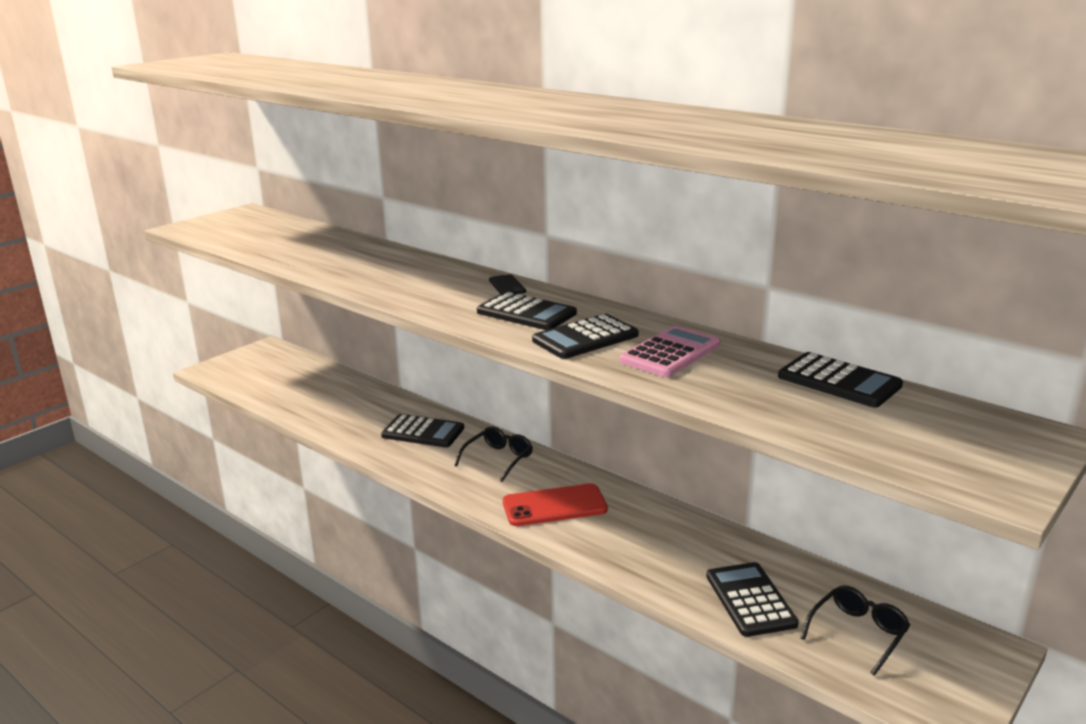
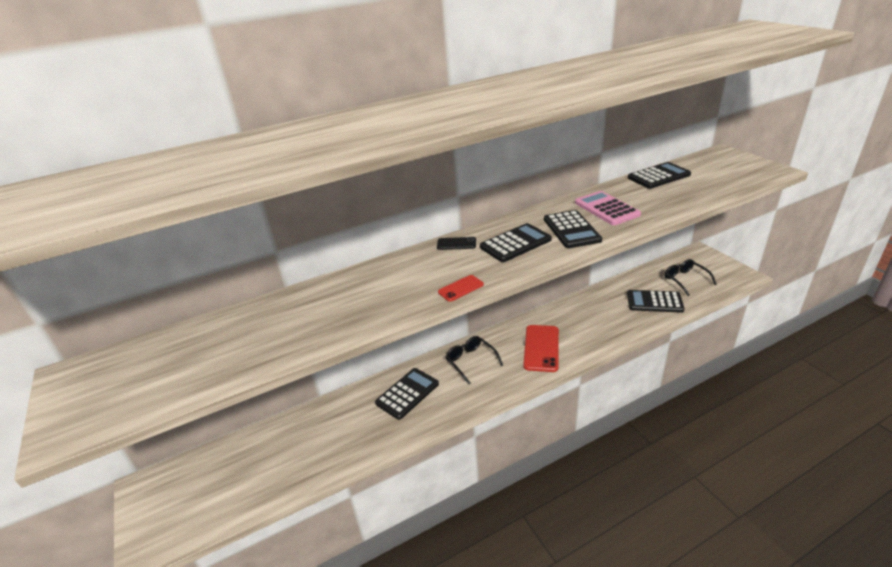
camera: 65 degrees left, 10 degrees up
none -> red phone [438,275,484,302]

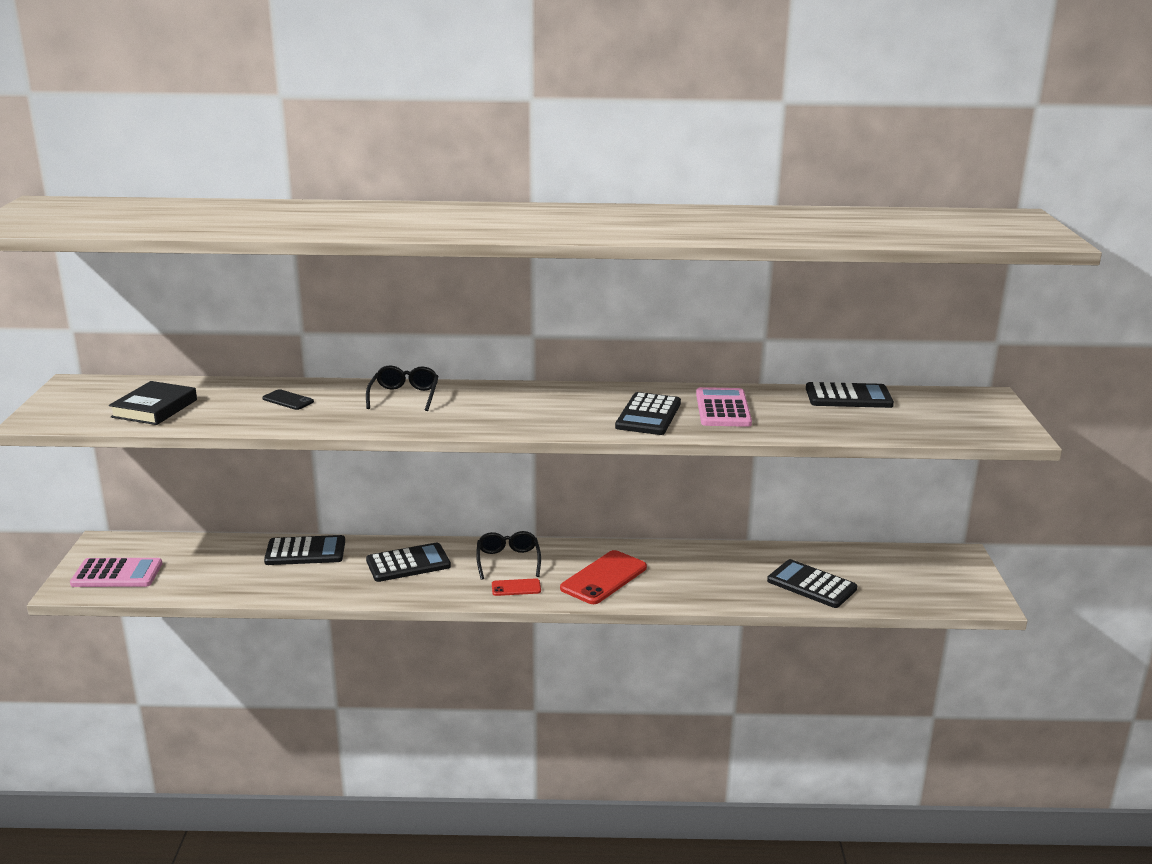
camera: 25 degrees right, 10 degrees down
black phone [437,237,476,250] -> black phone moved to [262,389,314,410]
red phone [438,275,484,302] -> red phone moved to [492,578,541,596]
black calculator [480,223,552,262] -> black calculator moved to [264,535,345,565]
black glasses [664,259,717,296] -> black glasses moved to [366,365,439,411]
none -> pink calculator [70,558,163,587]
none -> black book [109,381,197,425]

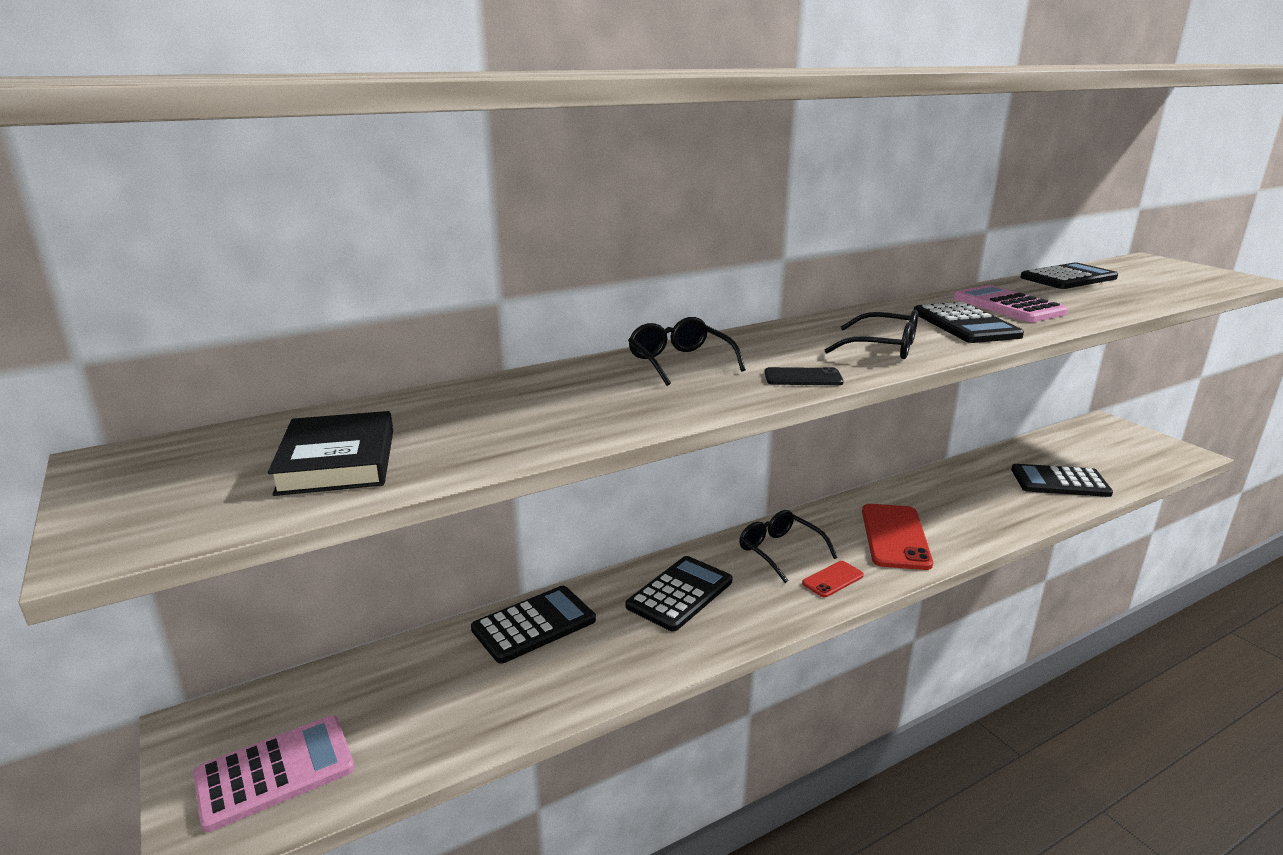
camera: 30 degrees left, 0 degrees up
black phone [262,389,314,410] -> black phone moved to [764,367,844,385]
none -> black glasses [825,309,918,359]

